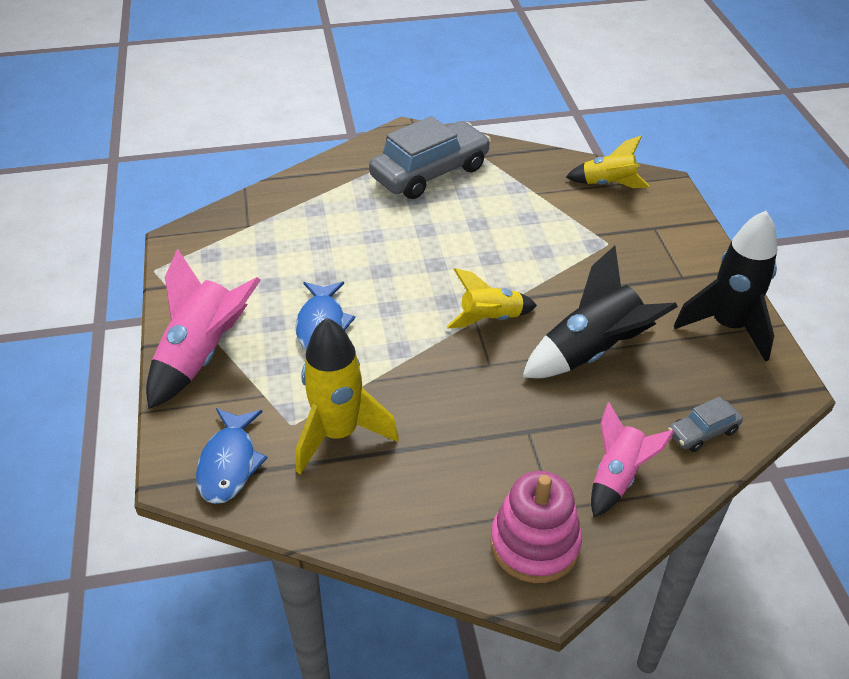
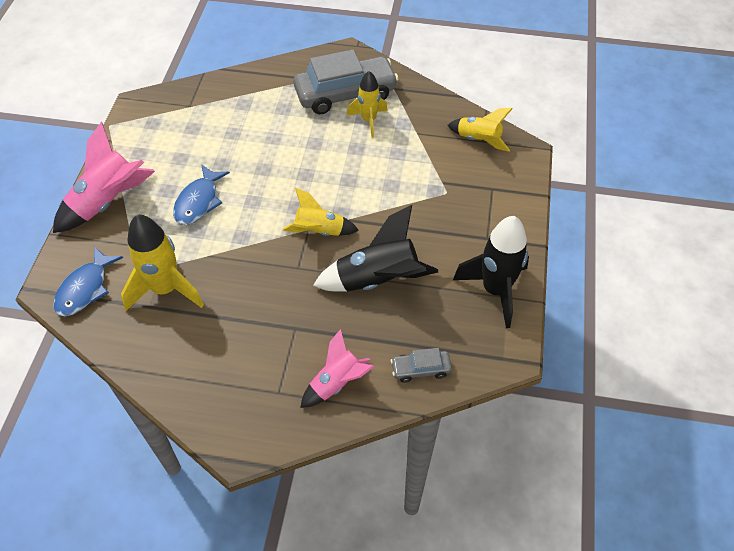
camera: 20 degrees right, 10 degrees up
pink stacking toy [490,471,582,583] -> none
none -> yellow rocket [347,71,388,138]

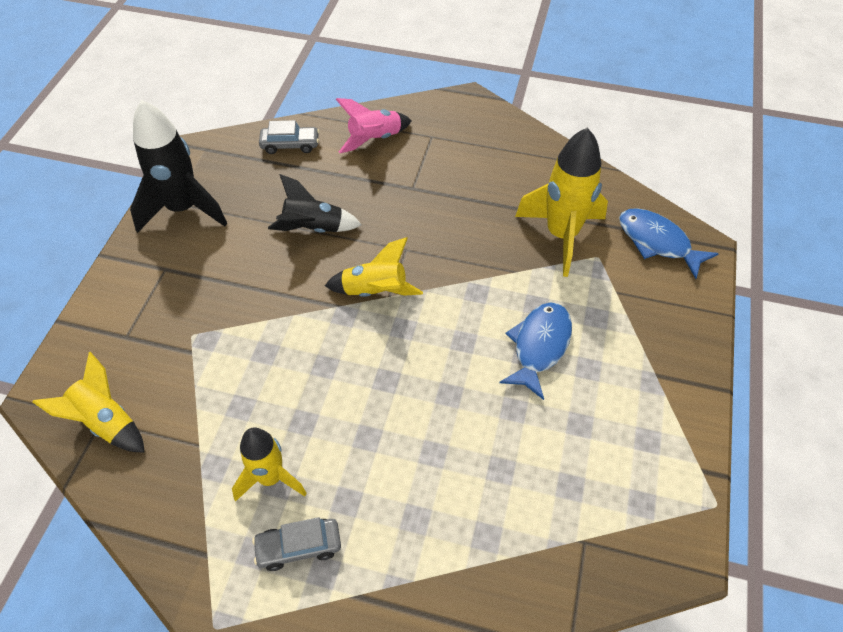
camera: 175 degrees left, 0 degrees up
pink rocket [53,122,155,233] -> none
blue fish [53,246,123,316] -> blue fish turned 75 degrees counterclockwise [619,208,719,279]
grey car [294,49,398,114] -> grey car [252,517,341,571], size x0.46
black rocket [313,205,438,292] -> black rocket [268,174,362,233], size x0.63

